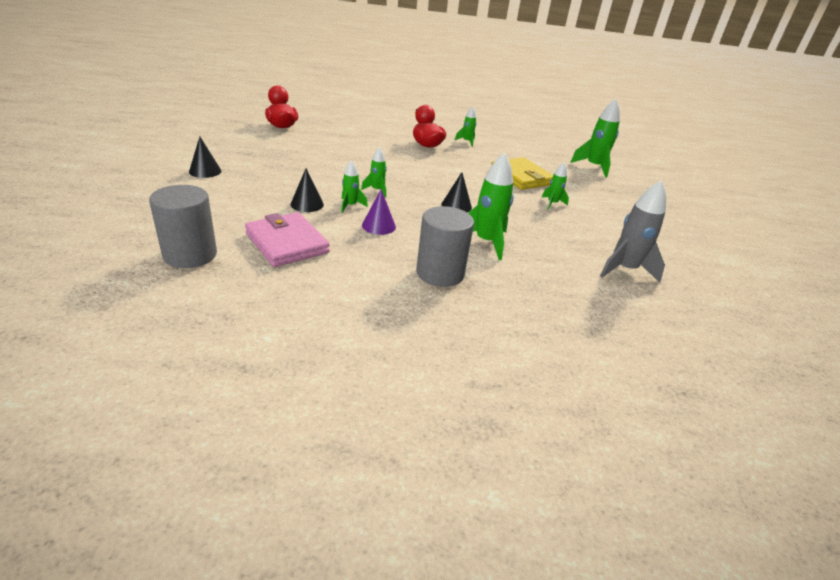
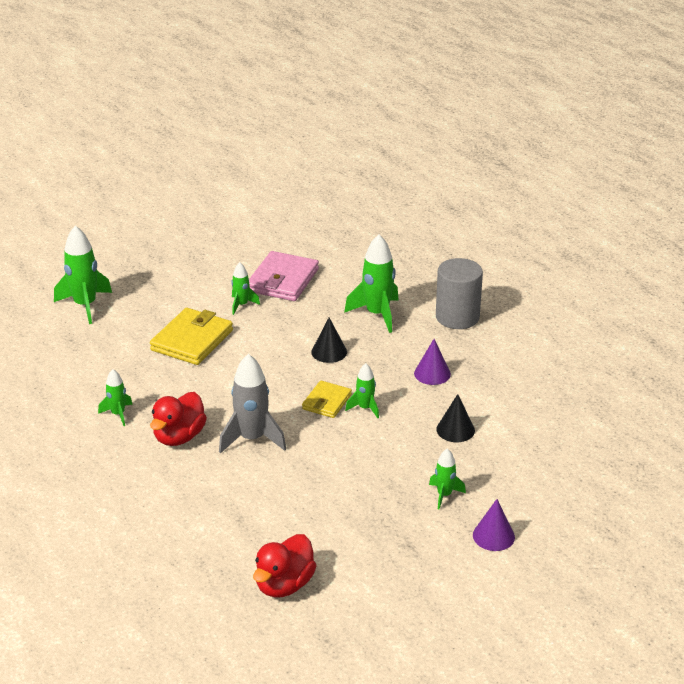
camera: 120 degrees left, 0 degrees up
grey cylinder [149,185,217,268] -> none
black cone [189,136,221,178] -> purple cone [473,499,515,551]
pink wallet [245,212,330,267] -> pink wallet moved to [249,251,319,301]
green rocket [341,160,368,213] -> green rocket moved to [429,449,466,509]
grey rocket [600,180,666,283] -> grey rocket moved to [219,354,286,454]
none -> yellow wallet [302,380,352,418]

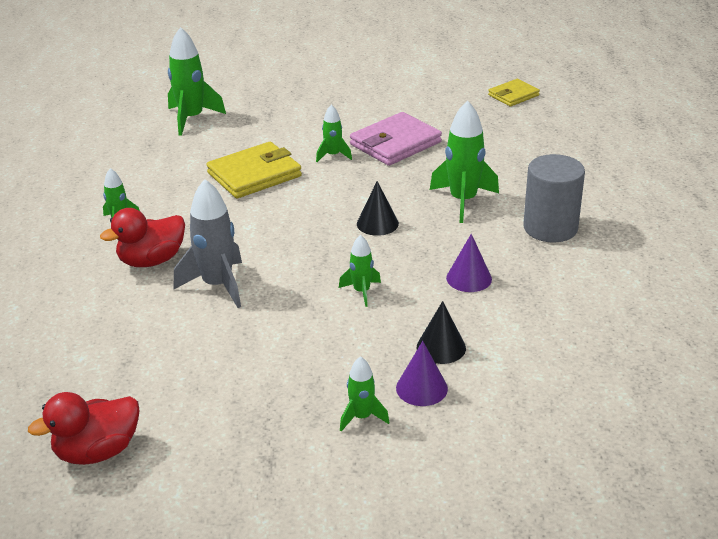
camera: 30 degrees right, 0 degrees up
yellow wallet [302,380,352,418] -> yellow wallet moved to [488,79,540,106]
purple cone [473,499,515,551] -> purple cone moved to [396,341,448,406]

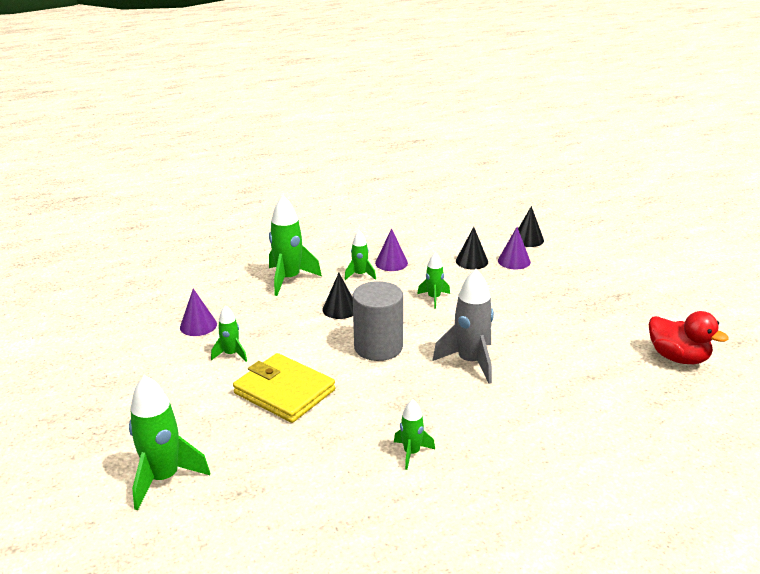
camera: 110 degrees left, 5 degrees down
red duck [100,208,185,267] -> none
green rocket [340,356,390,432] -> green rocket moved to [344,231,376,280]
pink wallet [350,112,442,166] -> purple cone [180,288,217,336]
yellow wallet [488,79,540,106] -> none
grey cylinder [523,154,585,242] -> grey cylinder moved to [353,281,403,361]
none -> black cone [518,206,544,247]

